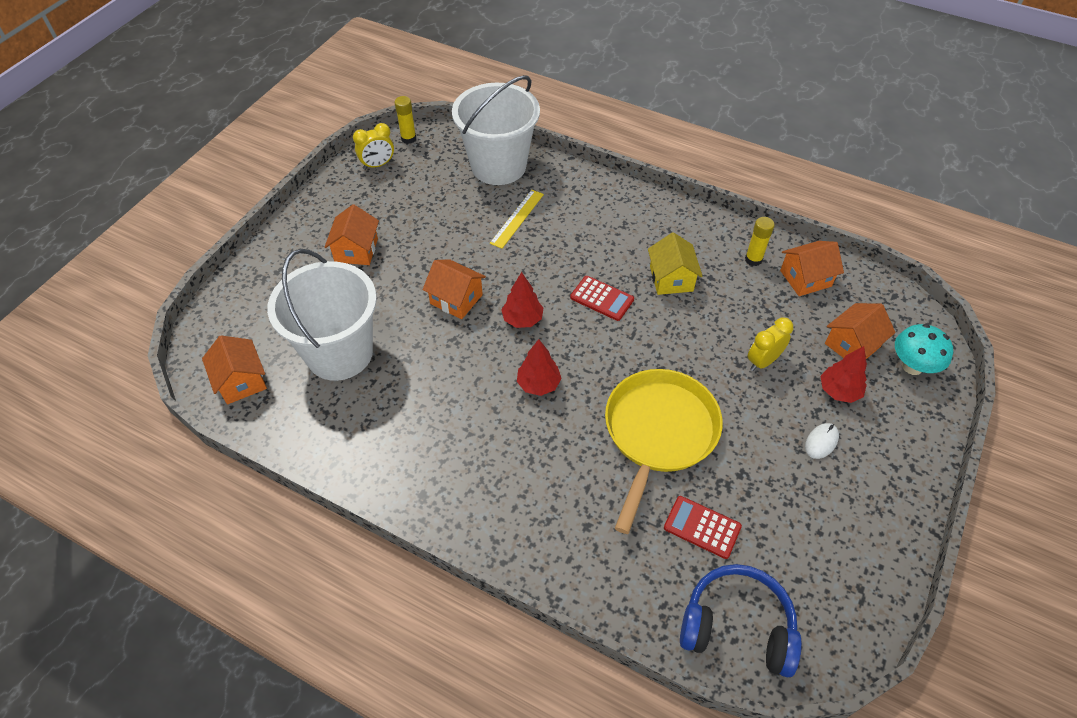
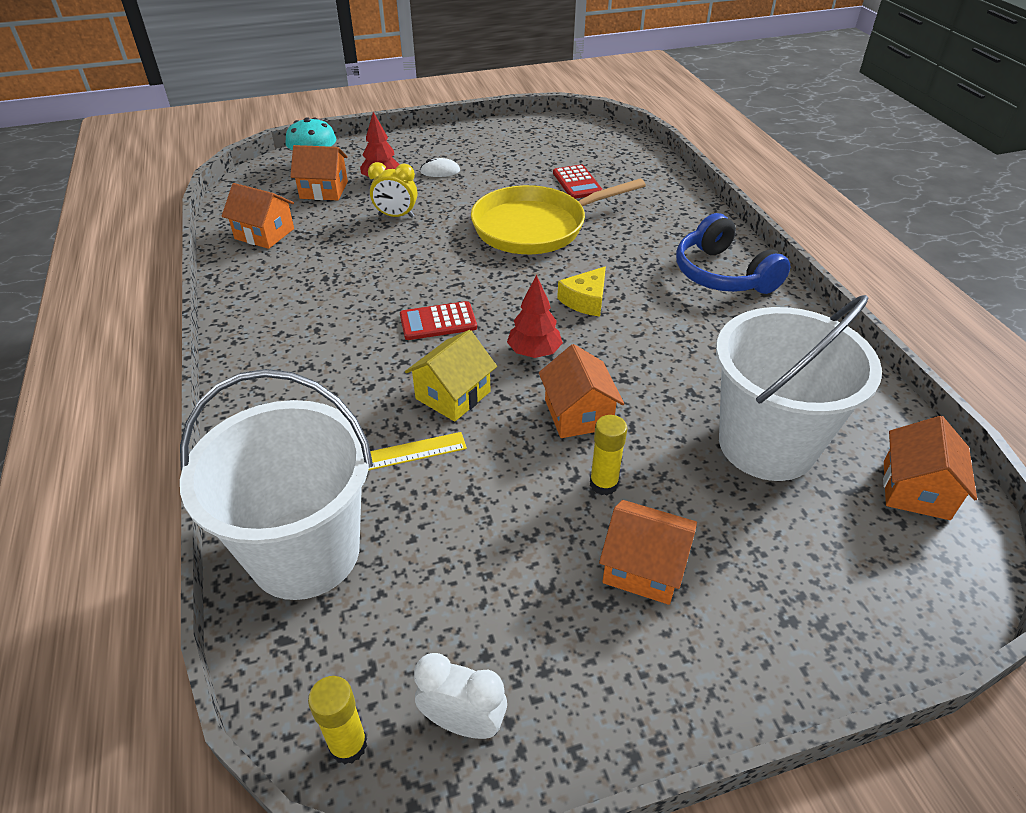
camera: 135 degrees left, 10 degrees down
orange house [325,205,379,265] -> orange house turned 60 degrees clockwise [599,500,697,605]
yellow clock [353,123,394,170] -> white clock [414,653,507,739]
red tree [517,339,562,396] -> yellow cheese [557,266,606,317]
red calculator [570,276,634,321] -> red calculator turned 90 degrees counterclockwise [400,301,477,340]
yellow house [648,232,703,295] -> yellow house moved to [405,330,497,422]
blue headphones [680,564,802,678] -> blue headphones moved to [676,213,790,294]
yellow glue stick [745,217,775,266] -> yellow glue stick moved to [590,415,628,495]

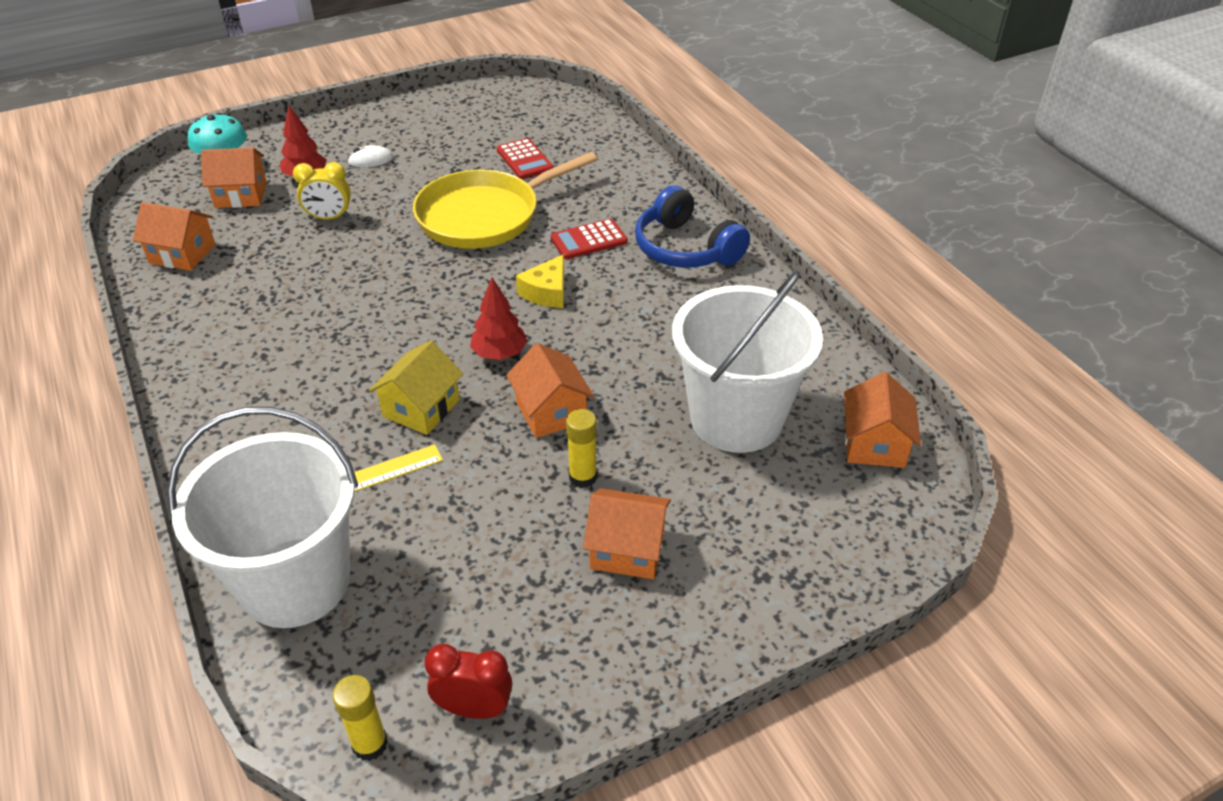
camera: 10 degrees left, 0 degrees up
red calculator [400,301,477,340] -> red calculator moved to [551,219,628,259]
white clock [414,653,507,739] -> red clock [424,644,512,719]

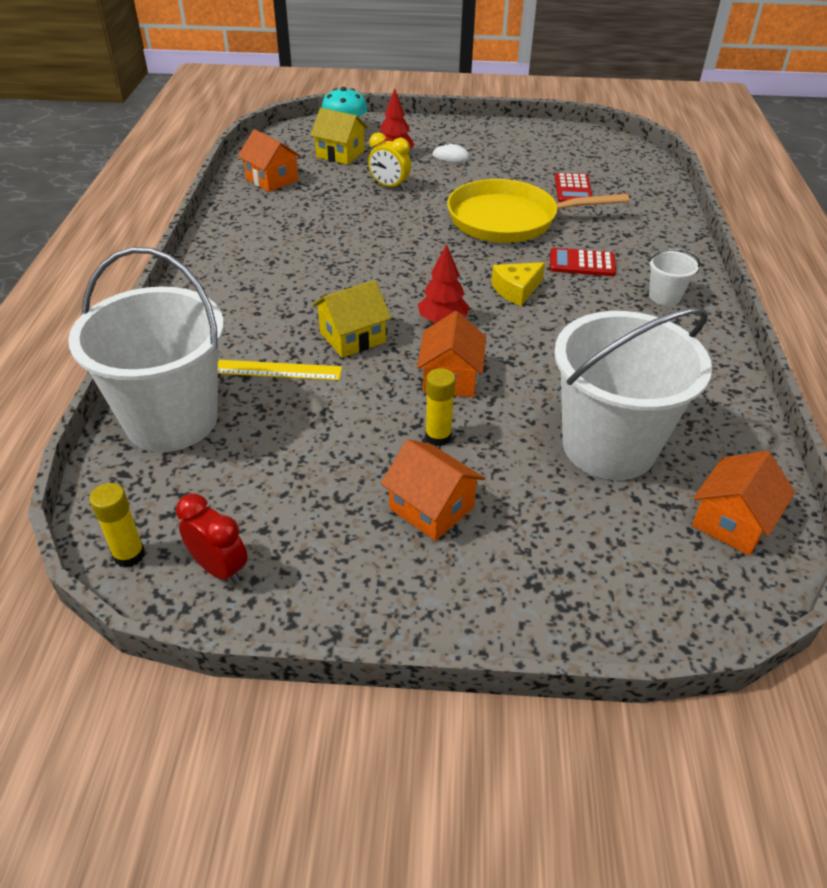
camera: 30 degrees right, 0 degrees up
orange house [201,148,267,208] -> yellow house [310,108,368,165]
blue headphones [635,185,750,268] -> white bucket [648,248,700,306]

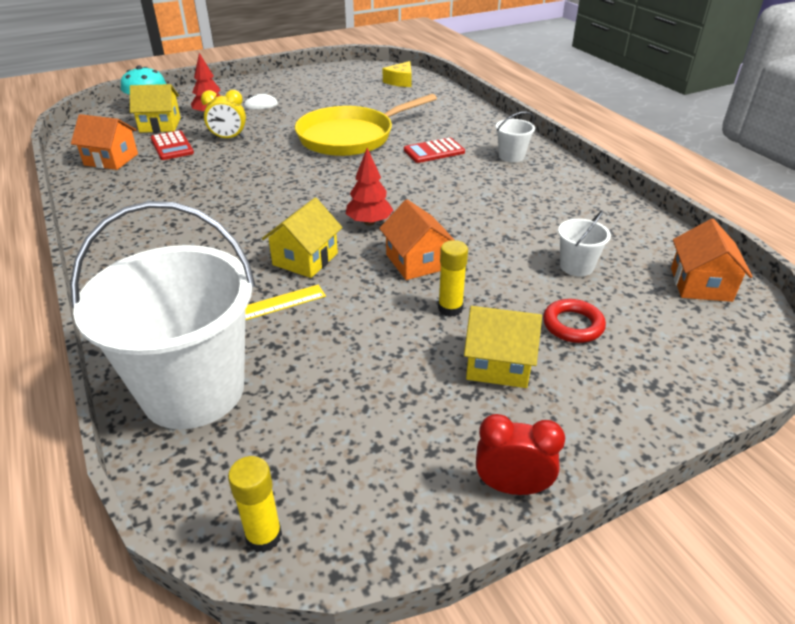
camera: 30 degrees left, 5 degrees down
red clock [176,494,248,584] -> red clock moved to [476,414,565,495]
orange house [381,439,485,541] -> yellow house [464,306,542,388]
yellow cheese [491,262,545,306] -> yellow cheese moved to [383,61,412,87]
white bucket [554,307,712,480] -> white bucket [558,210,611,277], size x0.41
red calculator [555,173,592,203] -> red calculator moved to [151,130,194,160]
none -> red ring [543,299,606,343]

